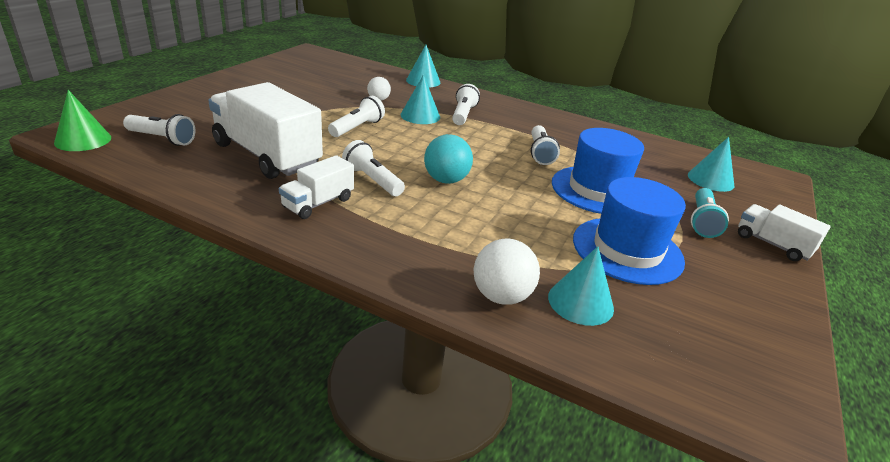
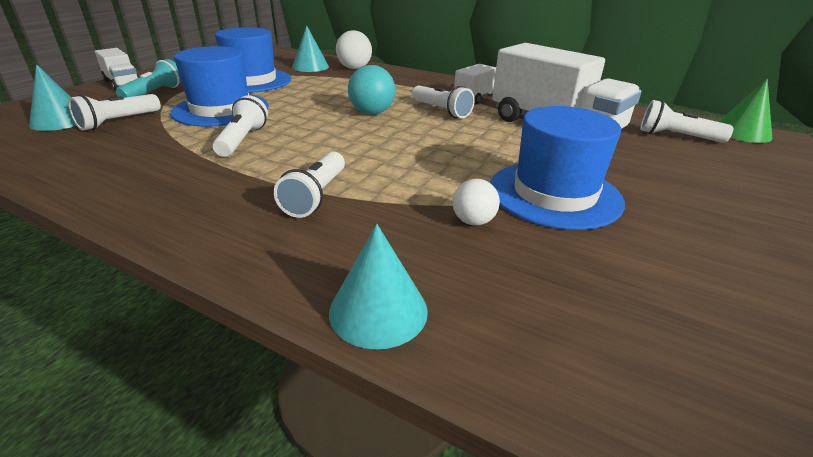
camera: 175 degrees left, 0 degrees up
white flashlight [328,96,385,137] -> white flashlight moved to [68,94,161,130]
turquoise cone [401,75,440,124] -> none
none -> blue hat [490,106,625,230]

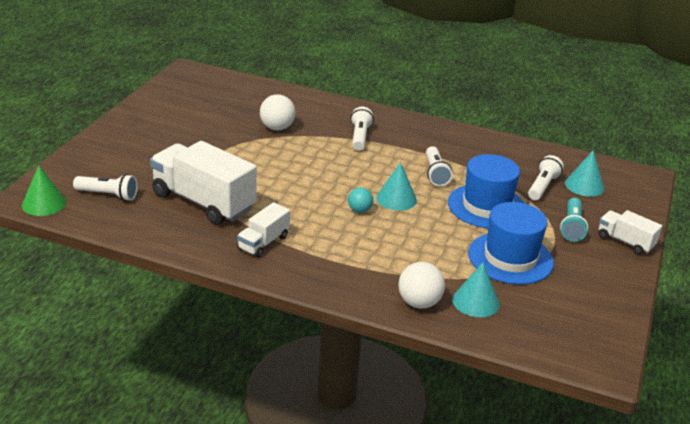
camera: 170 degrees right, 0 degrees up
turquoise cone [329,224,428,350] -> turquoise cone moved to [376,162,417,211]
turquoise ball [348,65,395,115] -> turquoise ball [348,187,373,213], size x0.63
white flashlight [412,86,475,118] -> none
white ball [453,179,500,225] -> white ball [260,94,296,130], size x1.60
blue hat [490,106,625,230] -> none

